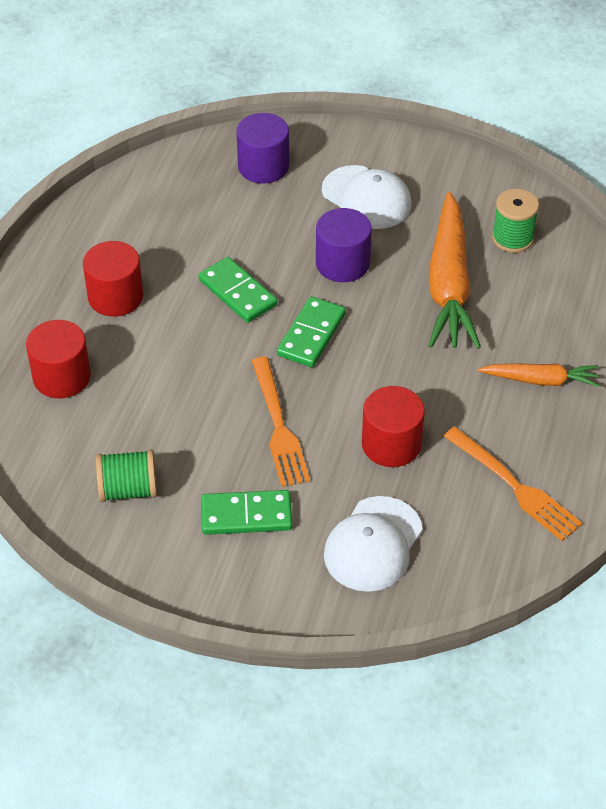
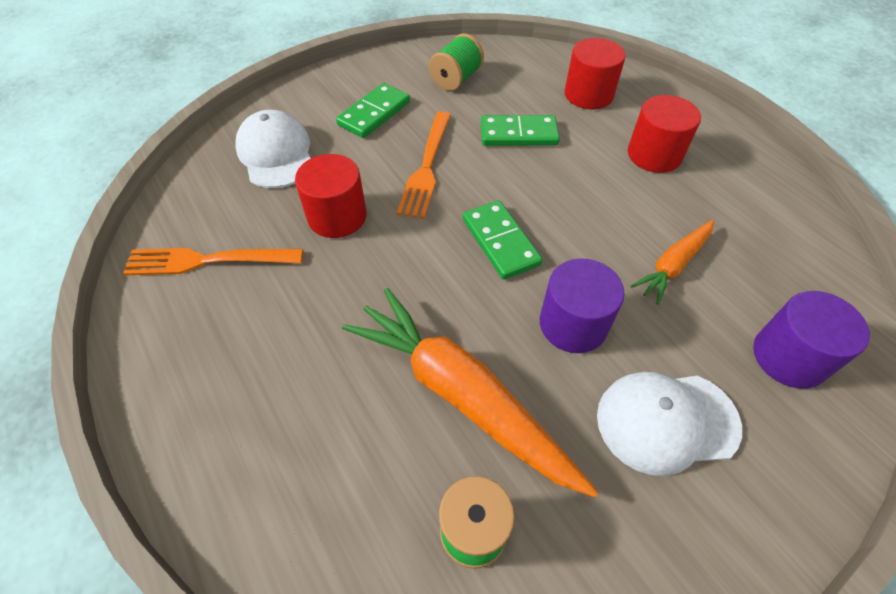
camera: 130 degrees right, 5 degrees up
green domino [198,257,277,323] -> green domino moved to [481,115,560,146]
orange fork [252,357,310,487] -> orange fork turned 105 degrees counterclockwise [397,111,451,219]
orange carrot [478,363,600,387] -> orange carrot moved to [631,220,714,305]

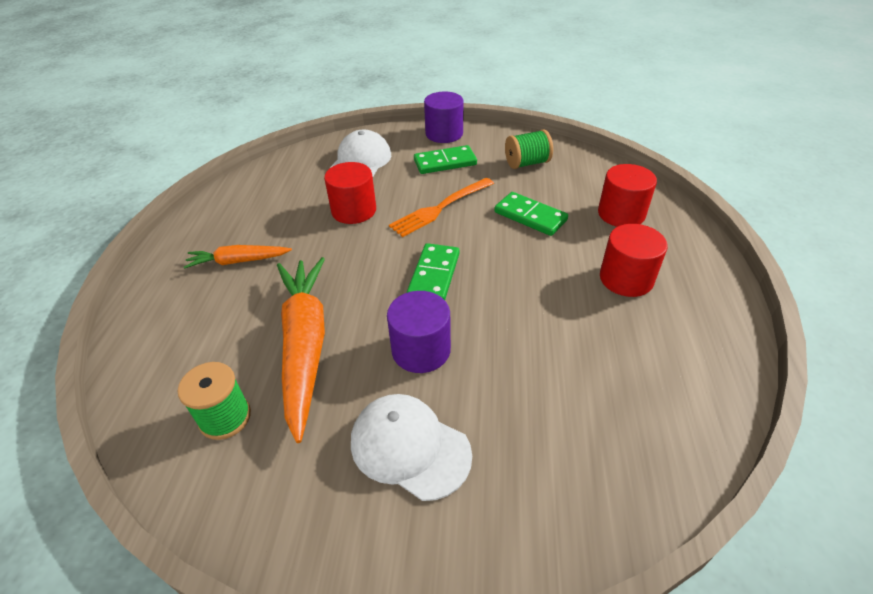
camera: 40 degrees right, 10 degrees down
orange fork [123,248,303,275] -> none
orange carrot [631,220,714,305] -> orange carrot moved to [184,245,292,269]
purple cylinder [753,291,870,389] -> purple cylinder moved to [424,91,464,143]

